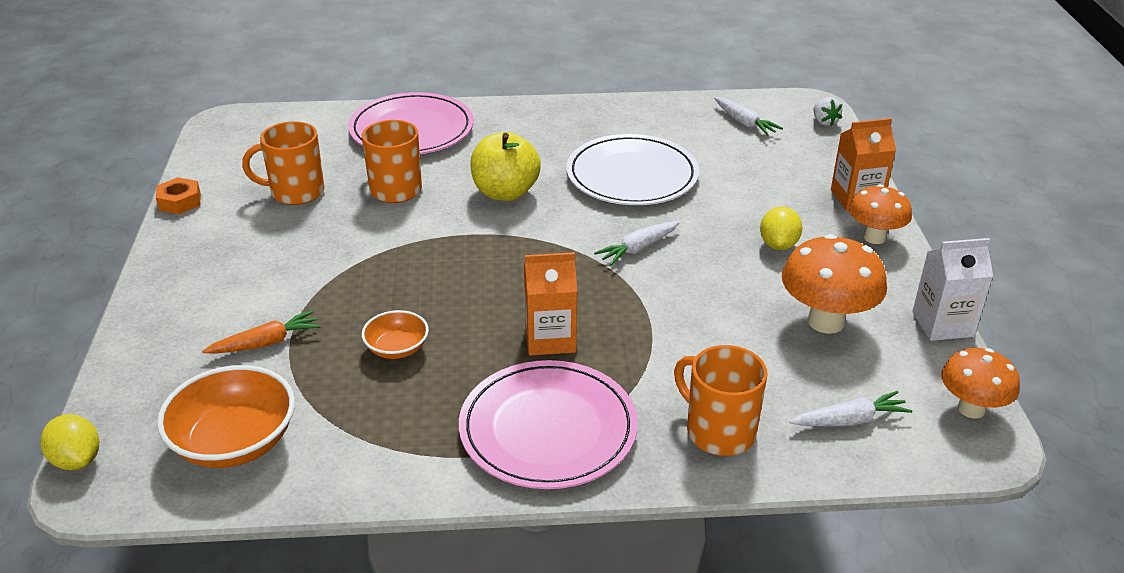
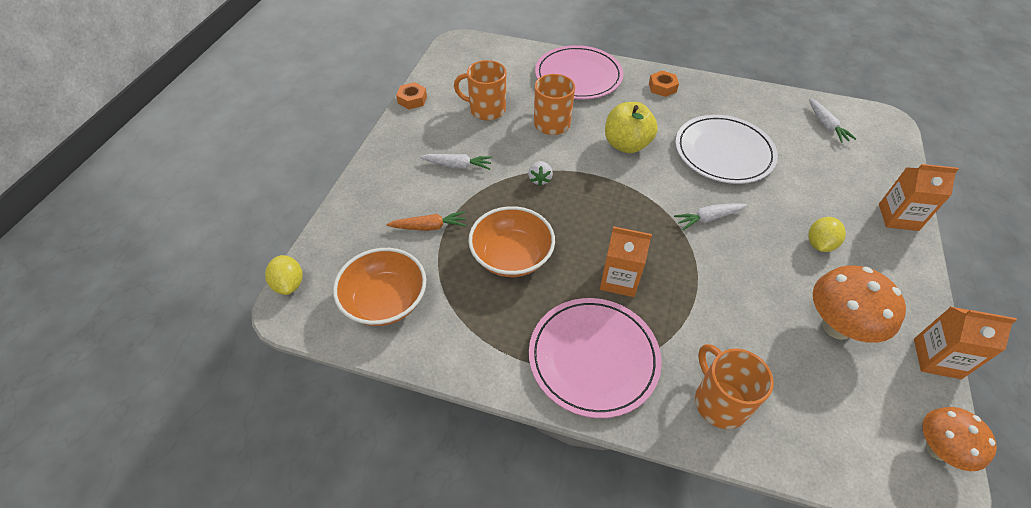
camera: 20 degrees right, 15 degrees up
orange bowl [362,310,429,359] -> orange bowl [468,206,555,277], size x1.80
white carrot [790,391,912,426] -> white carrot moved to [420,154,492,170]
white strawberry [814,97,842,126] -> white strawberry moved to [528,161,553,186]
orange mushroom [849,184,912,244] -> none
white carton [912,238,993,341] -> orange carton [914,307,1017,379]
none -> orange nut [649,71,679,97]

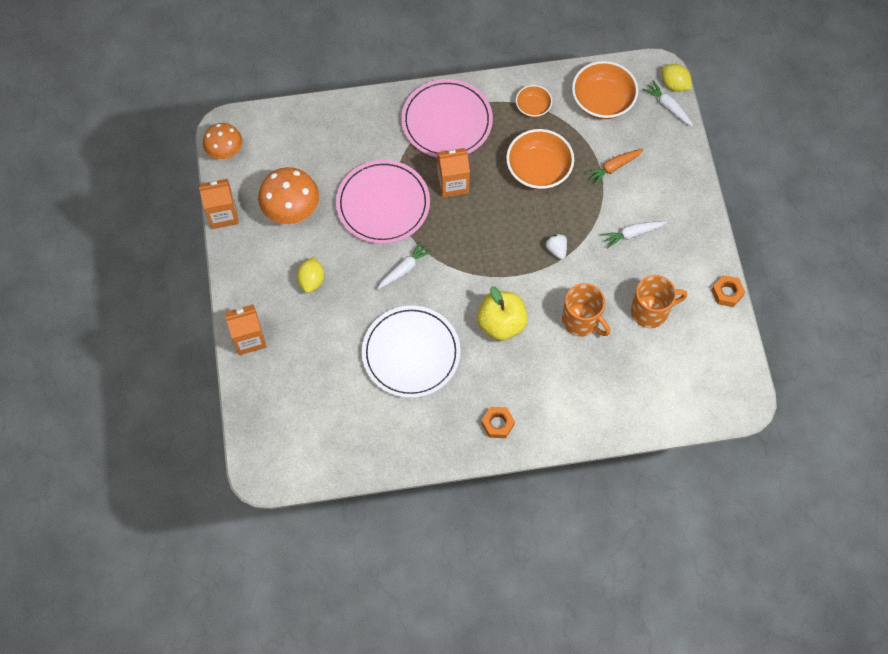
camera: 155 degrees right, 15 degrees up
pink plate [535,45,624,99] -> pink plate moved to [336,160,430,244]
orange mug [695,344,774,429] -> none
white carrot [809,98,856,143] -> white carrot moved to [642,80,694,126]
none -> orange bowl [516,85,552,117]

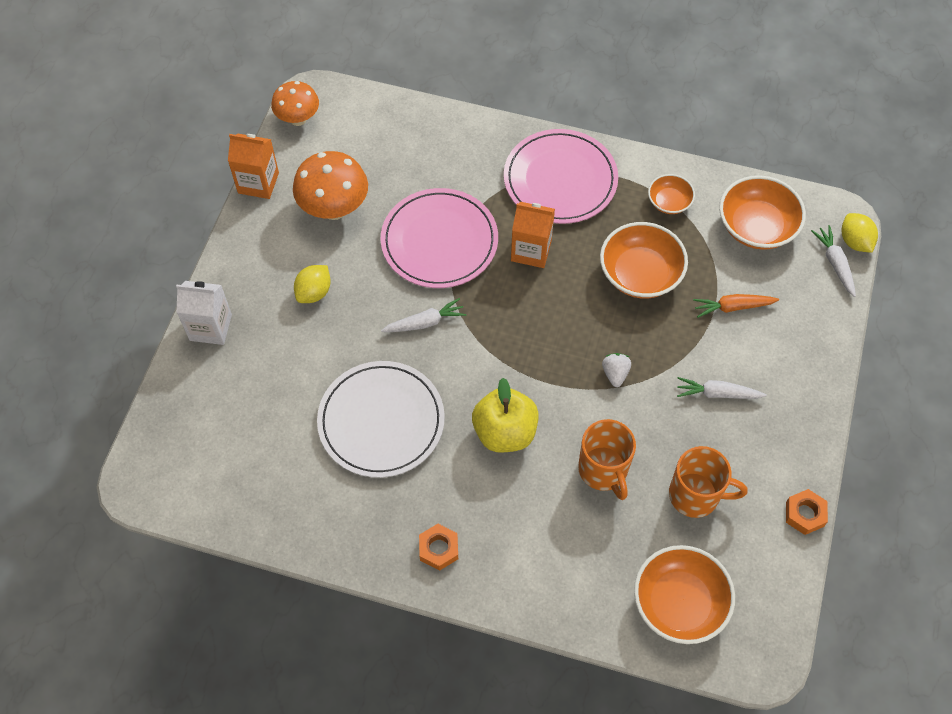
camera: 25 degrees right, 5 degrees down
orange carton [225,304,267,355] -> white carton [176,281,232,345]
none -> orange bowl [634,545,735,644]

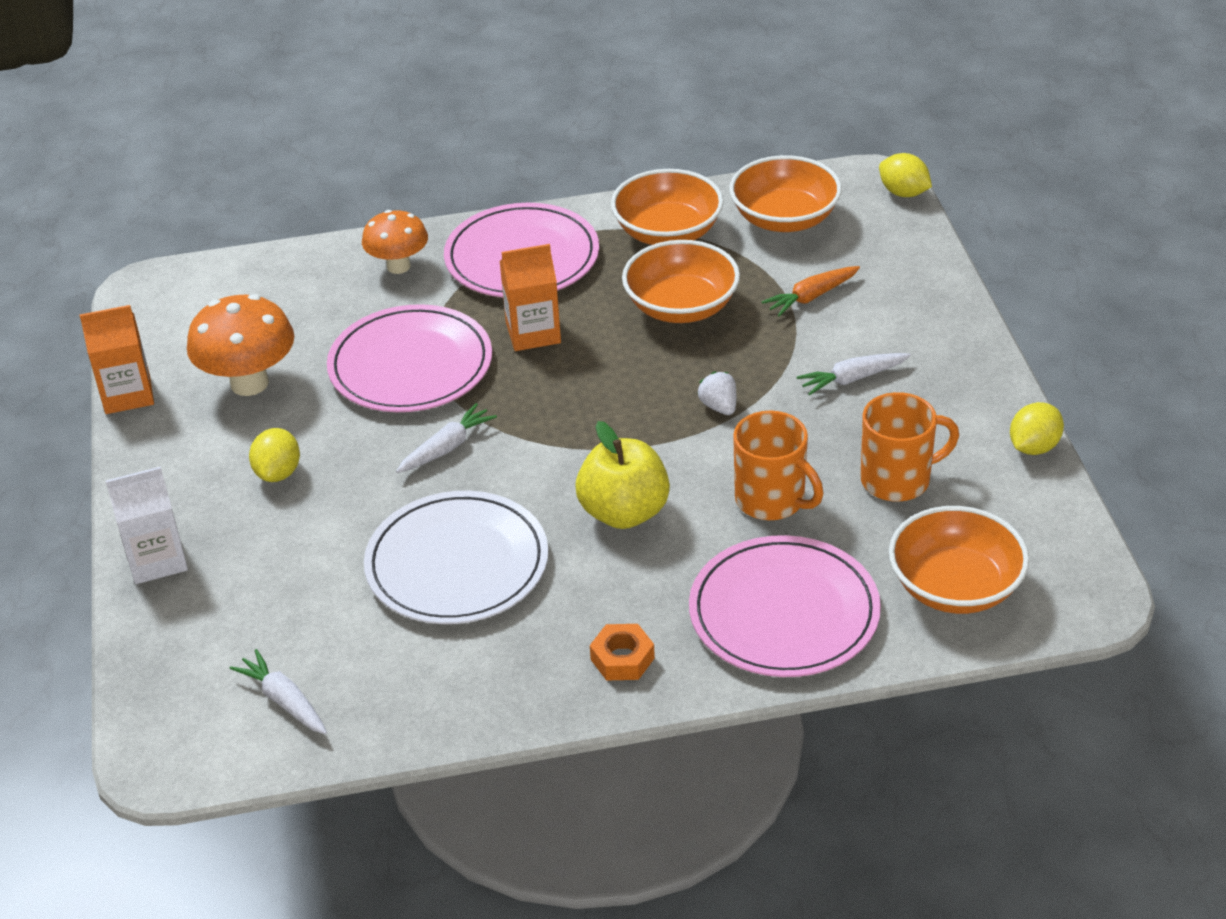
camera: 25 degrees left, 20 degrees down
orange mushroom [271,81,319,126] -> orange mushroom moved to [362,210,428,274]
orange bowl [648,174,695,214] -> orange bowl [611,169,724,245], size x1.80
orange nut [786,489,828,535] -> yellow lemon [1010,402,1064,455]
white carrot [811,225,856,297] -> white carrot moved to [229,649,327,734]
none -> pink plate [689,535,881,677]

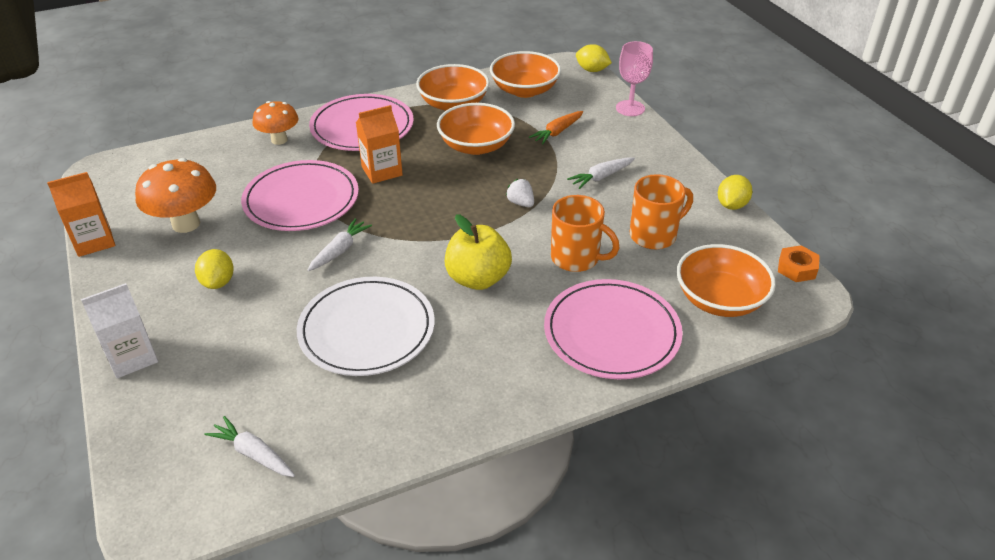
camera: 15 degrees left, 0 degrees up
orange nut [590,624,655,681] -> orange nut moved to [778,245,820,282]
none -> pink goblet [616,41,653,116]

